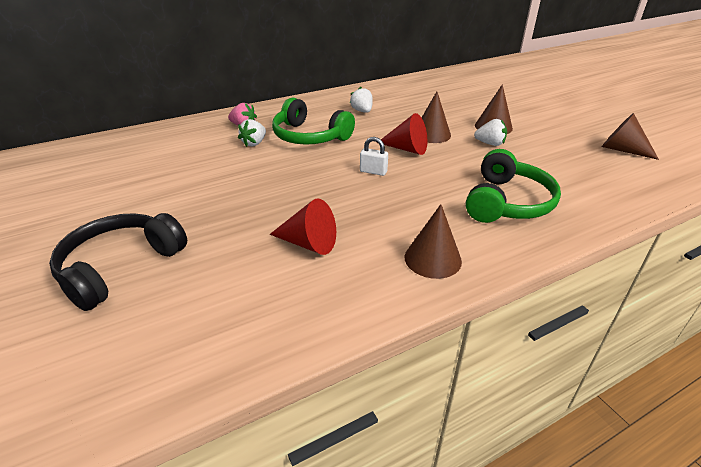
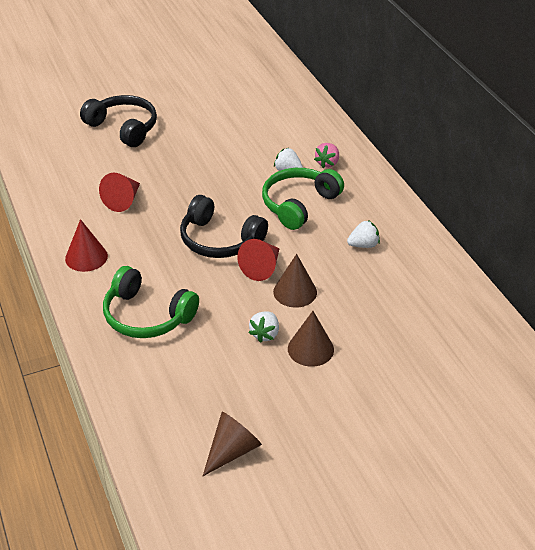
camera: 95 degrees right, 5 degrees up
white padlock [360,137,388,176] -> black headphones [180,195,268,258]
brown cone [405,204,462,279] -> red cone [65,219,108,272]

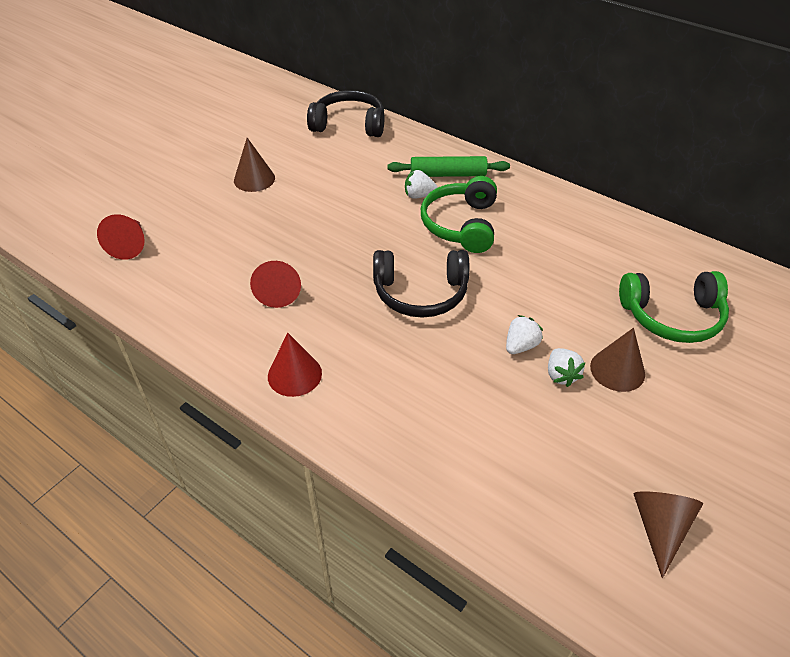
camera: 30 degrees left, 5 degrees up
black headphones [80,95,157,147] -> black headphones moved to [307,90,384,137]
green headphones [103,266,199,338] -> green headphones moved to [619,271,729,343]
red cone [237,239,280,281] -> red cone moved to [97,214,145,260]
brown cone [273,254,317,307] -> brown cone moved to [234,138,275,192]
pink strawberry [314,143,339,168] -> green rolling pin [388,156,510,177]
white strawberry [347,220,380,248] -> white strawberry moved to [506,315,543,354]

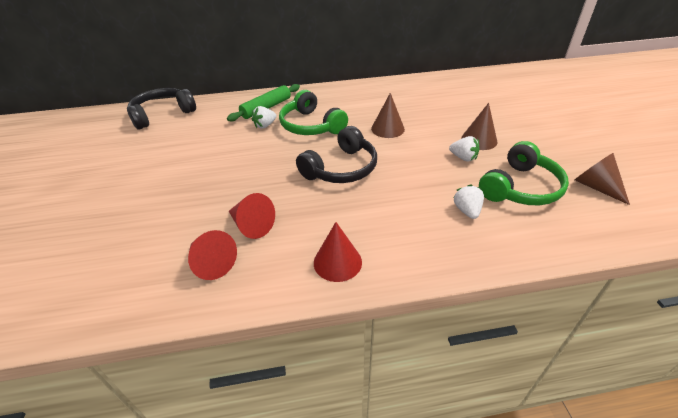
camera: 45 degrees left, 5 degrees down
red cone [97,214,145,260] -> red cone moved to [188,230,237,280]
brown cone [234,138,275,192] -> brown cone moved to [371,93,405,138]
white strawberry [506,315,543,354] -> white strawberry moved to [453,184,484,219]
green headphones [619,271,729,343] -> green headphones moved to [479,141,569,205]

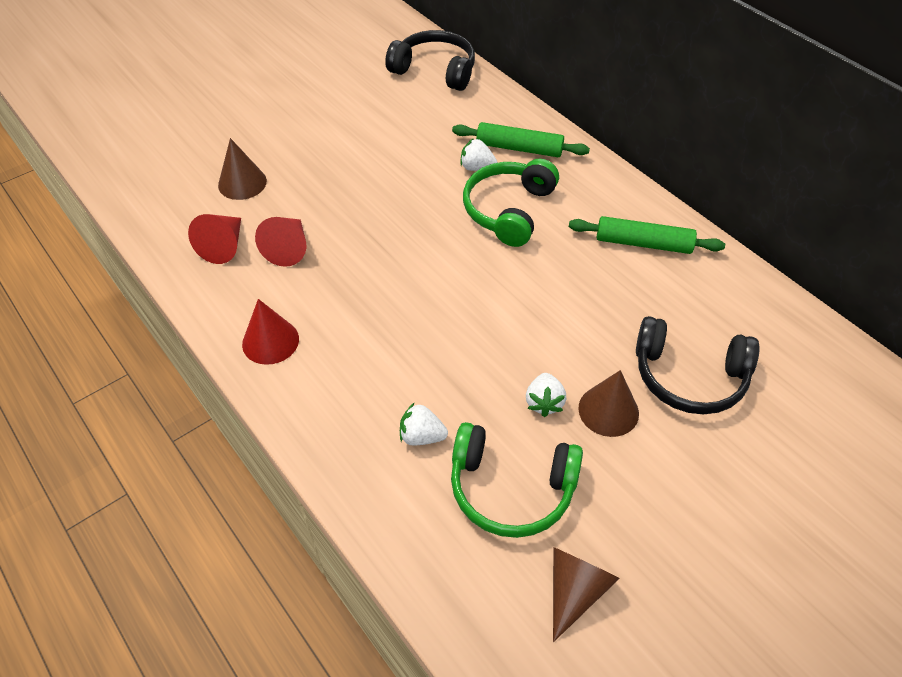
camera: 60 degrees right, 10 degrees up
black headphones [296,126,377,183] -> black headphones moved to [636,316,760,414]
brown cone [371,93,405,138] -> brown cone moved to [218,138,267,200]
white strawberry [453,184,484,219] -> white strawberry turned 135 degrees counterclockwise [400,402,448,446]
none -> green rolling pin [569,216,725,254]

